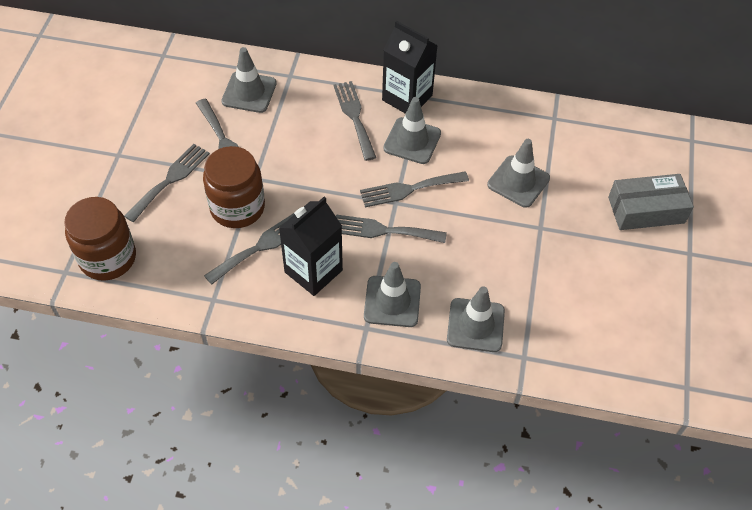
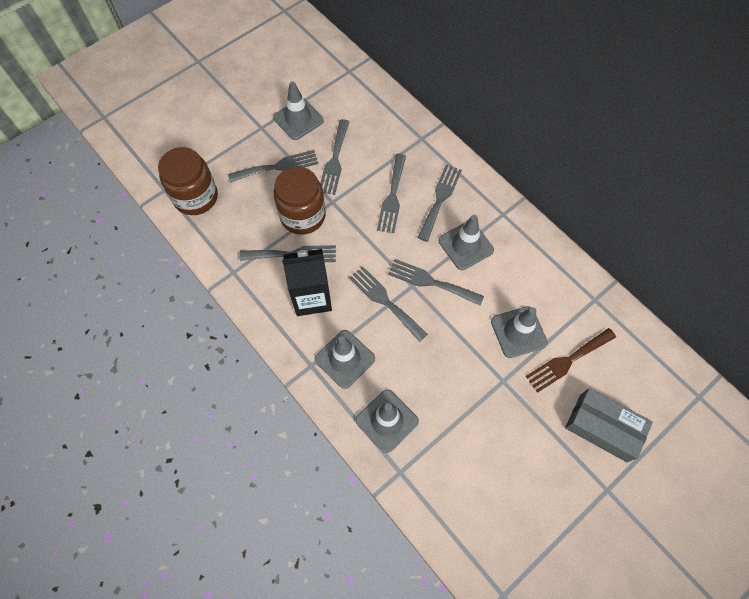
camera: 40 degrees right, 10 degrees up
grey traffic cone [221,47,277,113] -> grey traffic cone moved to [273,81,324,140]
black carton [382,21,438,114] -> none
none -> grey fork [377,154,406,233]
none -> brown fork [526,328,616,393]

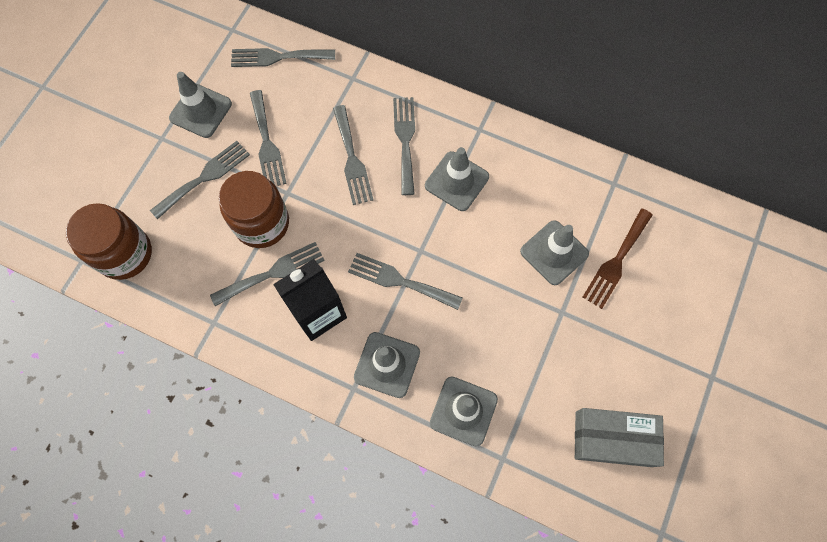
camera: 25 degrees left, 5 degrees up
grey fork [388,259,484,306] -> grey fork moved to [231,48,335,67]
grey box [565,388,653,462] -> grey box moved to [575,408,664,467]

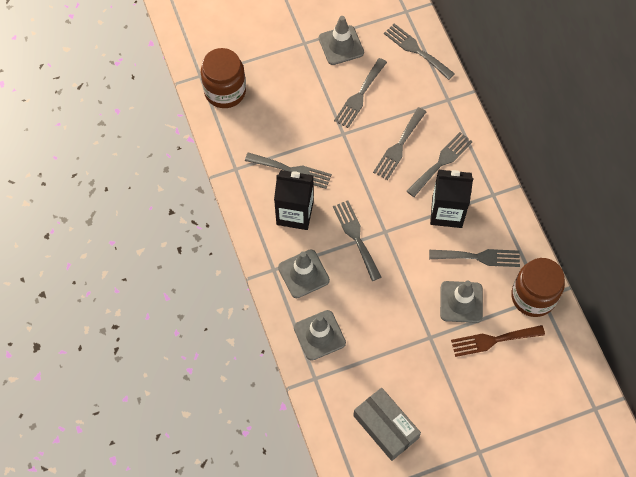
camera: 45 degrees right, 5 degrees down
grey fork [150,141,250,219] -> grey fork moved to [429,249,520,267]
brown jar [219,171,289,248] -> brown jar moved to [511,258,565,317]
grey traffic cone [425,147,489,211] -> black carton [430,170,473,228]

